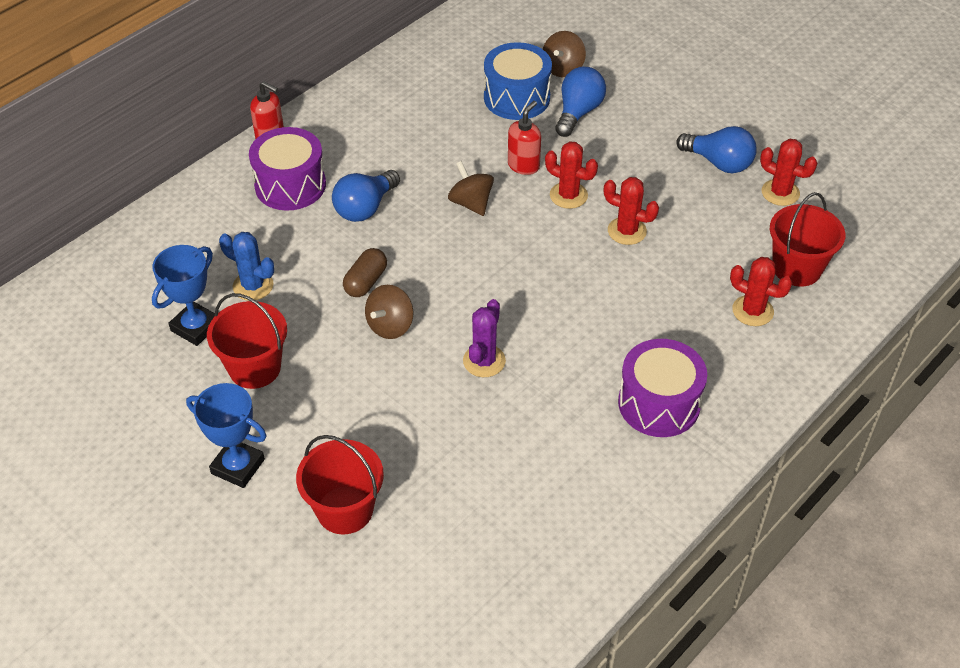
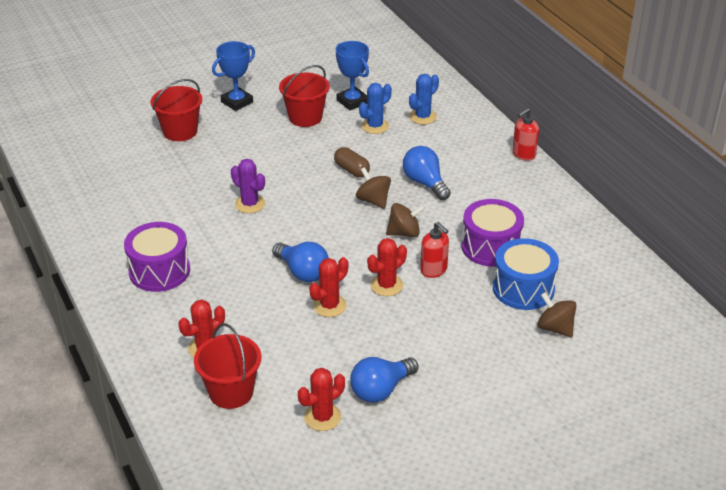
camera: 110 degrees right, 10 degrees down
purple drum [249,127,326,211] -> purple drum moved to [461,199,524,267]
brown spinning top [365,285,413,339] -> brown spinning top moved to [356,167,391,209]
blue light bulb [555,66,606,137] -> blue light bulb moved to [272,242,329,282]
none -> blue cactus [409,74,439,125]

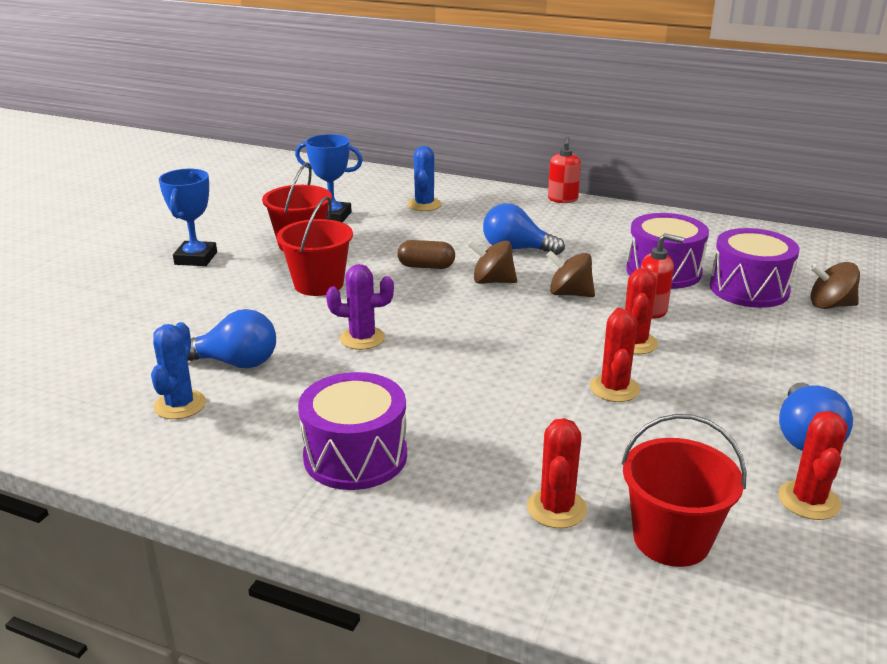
camera: 40 degrees left, 10 degrees down
red bucket [151,79,202,141] -> red bucket moved to [277,197,353,296]
blue light bulb [272,242,329,282] -> blue light bulb moved to [187,309,276,368]
blue cactus [359,83,392,134] -> blue cactus moved to [151,322,206,419]
brown spinning top [386,203,425,237] -> brown spinning top turned 105 degrees counterclockwise [546,251,595,297]
blue drum [493,238,559,310] -> purple drum [710,228,799,308]

